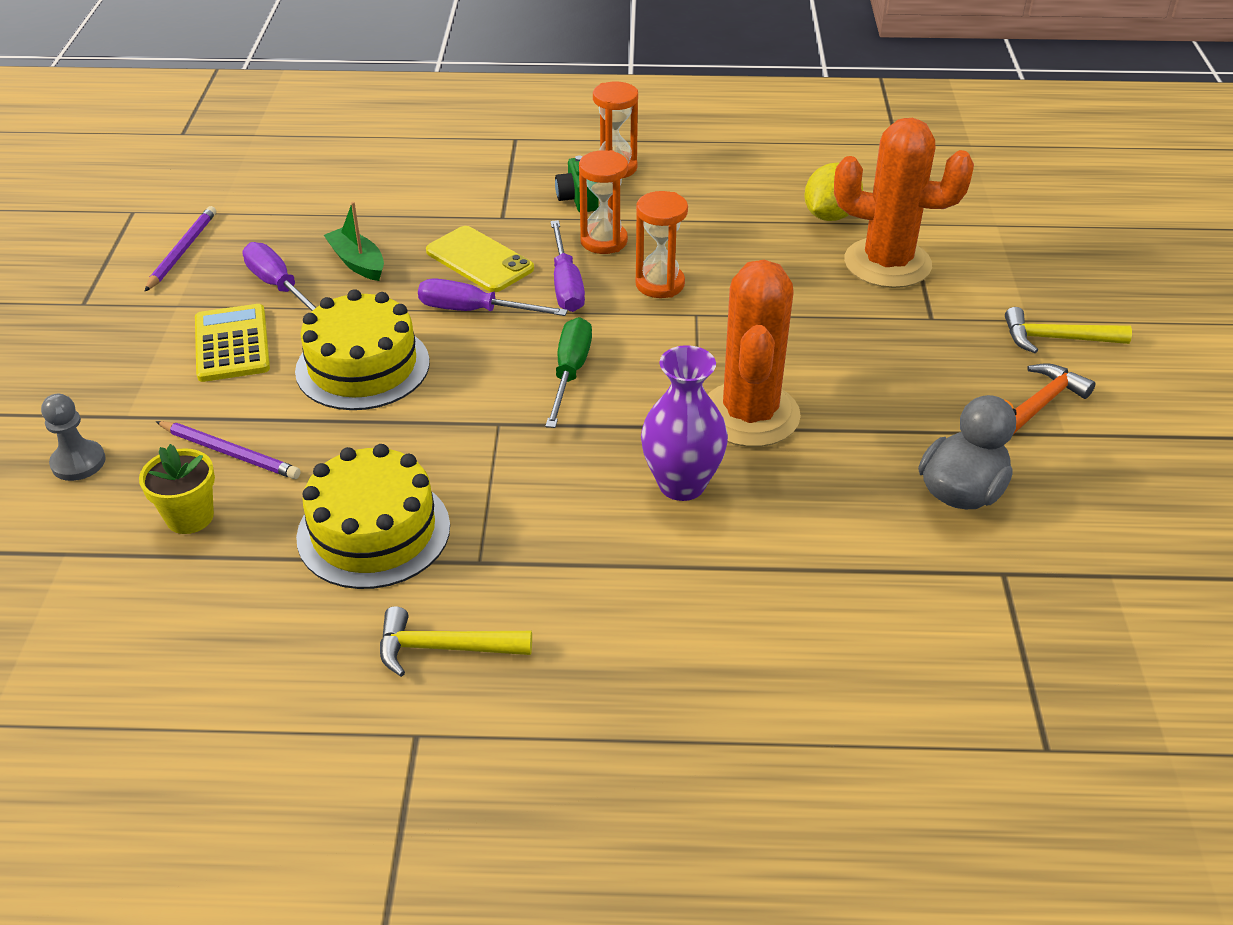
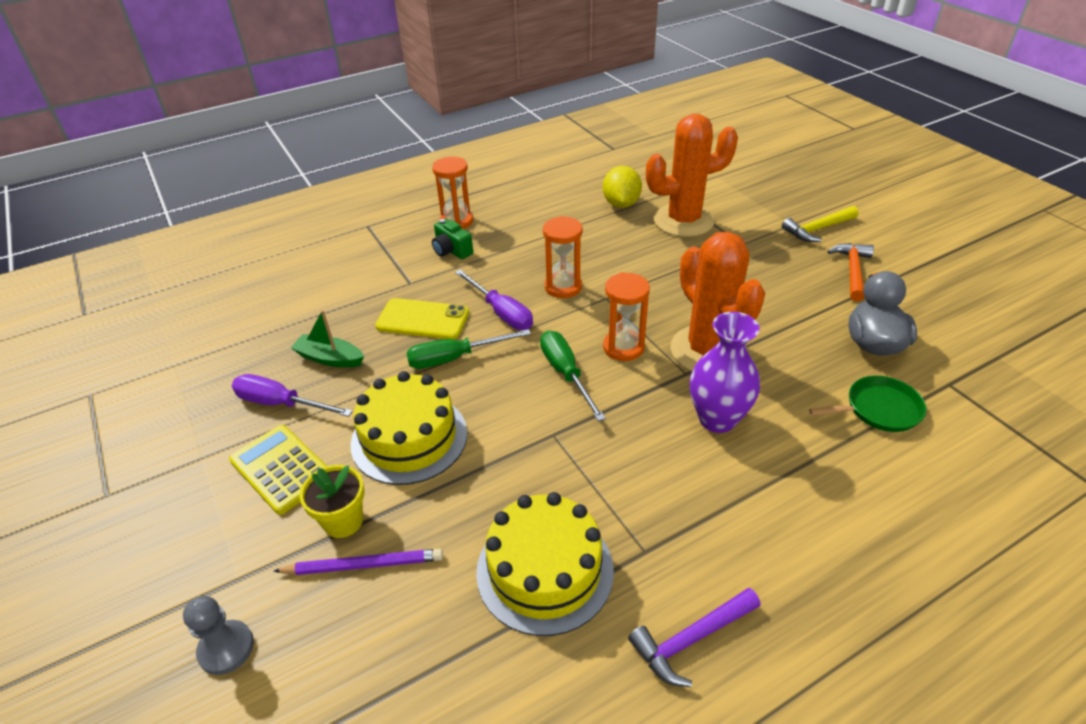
camera: 30 degrees left, 0 degrees up
yellow flower pot [139,444,215,534] -> yellow flower pot moved to [300,465,364,538]
purple pencil [144,206,216,292] -> none
yellow hammer [380,606,532,677] -> purple hammer [628,588,761,687]
purple screwdriver [418,278,568,316] -> green screwdriver [406,329,531,369]
orange hourglass [579,150,628,254] -> orange hourglass moved to [603,272,650,361]
none -> green pan [809,376,927,432]

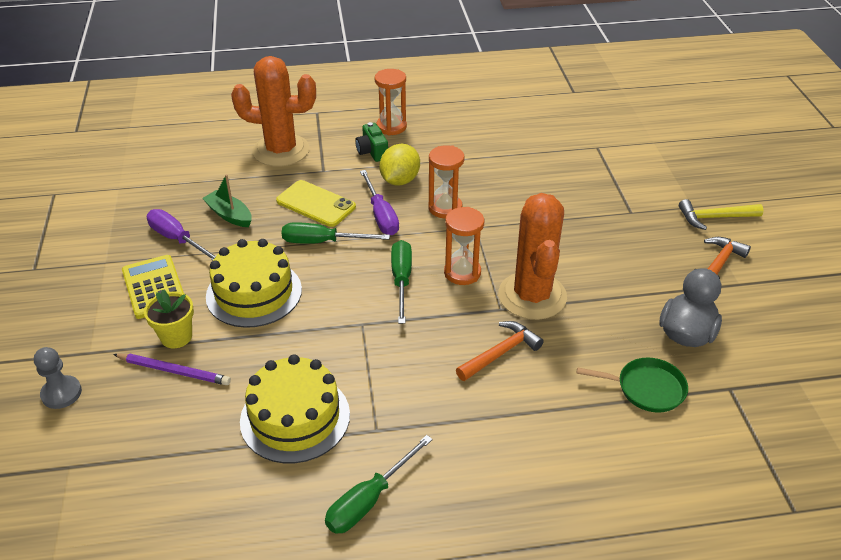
camera: 20 degrees right, 0 degrees up
yellow lemon [603,166,642,208] -> yellow lemon moved to [379,144,420,186]
purple hammer [628,588,761,687] -> green screwdriver [325,435,433,534]
orange cactus [646,114,738,237] -> orange cactus moved to [231,56,316,167]
purple vase [690,312,760,433] -> orange hammer [456,321,544,381]

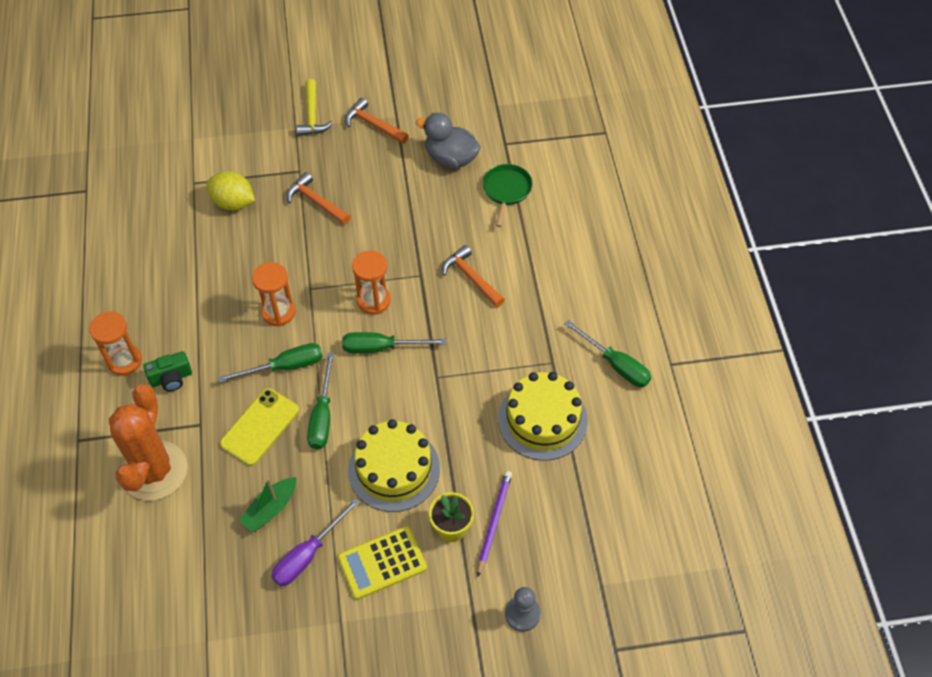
camera: 90 degrees left, 15 degrees up
purple screwdriver [360,170,399,235] -> green screwdriver [218,343,323,383]
yellow lemon [379,144,420,186] -> yellow lemon moved to [206,171,255,210]
orange cactus [498,193,567,320] -> none
none -> orange hammer [286,172,351,225]

